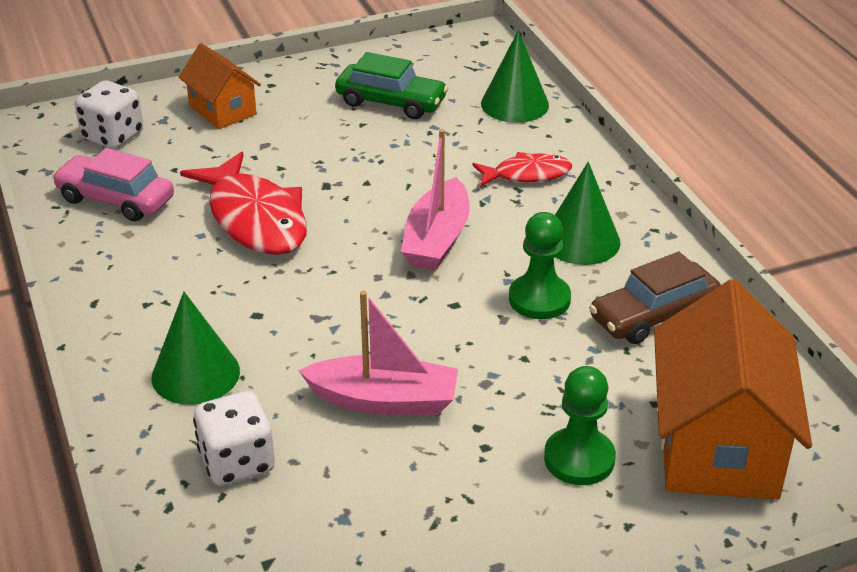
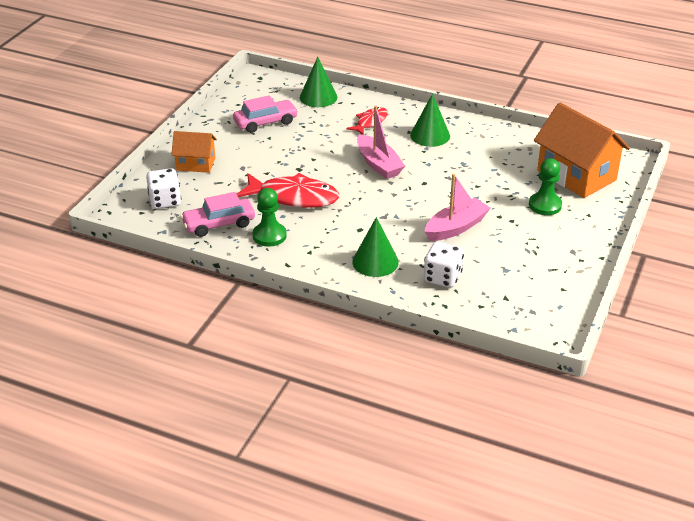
camera: 45 degrees left, 0 degrees up
green car [335,52,448,119] -> pink car [233,95,298,133]
green pawn [509,212,571,319] -> green pawn moved to [253,188,287,247]
brown car [589,252,721,344] -> none

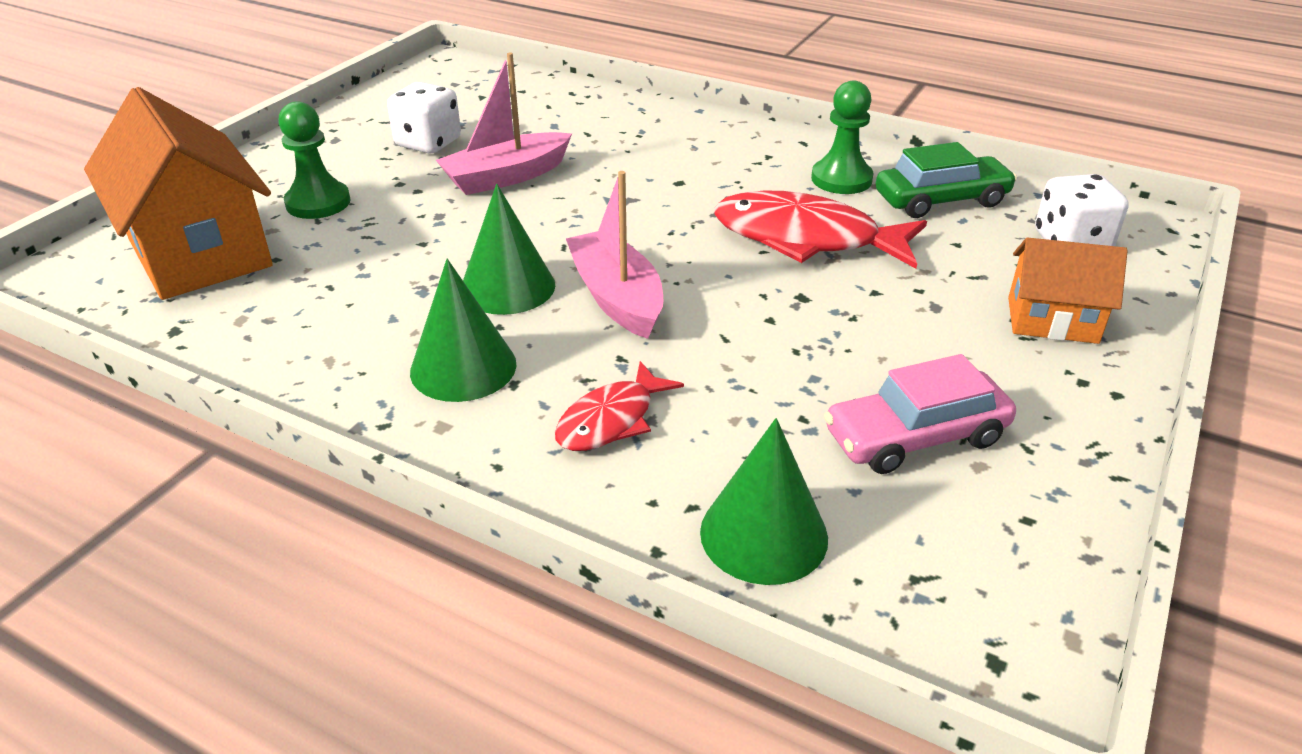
camera: 175 degrees left, 0 degrees up
pink car [180,192,255,237] -> green car [876,142,1017,218]
green cone [352,217,399,277] -> green cone moved to [463,184,555,315]
white dice [424,242,464,288] -> white dice moved to [387,82,461,153]

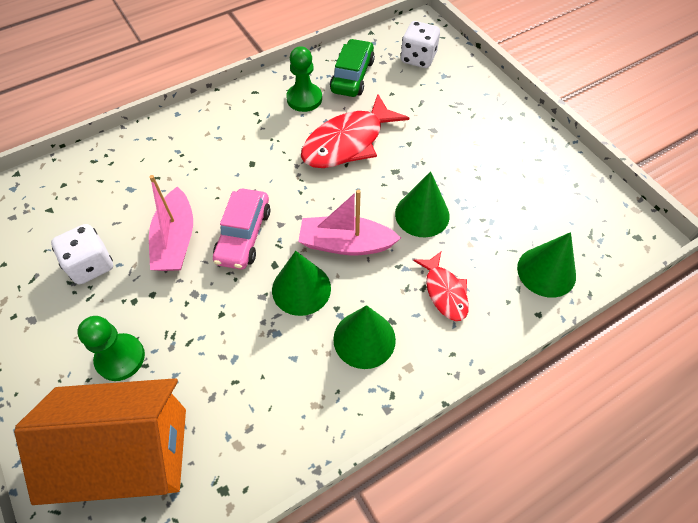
camera: 60 degrees left, 20 degrees up
pink car [824,354,1016,474] -> pink car moved to [213,189,270,270]
orange house [1008,237,1128,344] -> none
none -> green cone [395,171,450,237]

